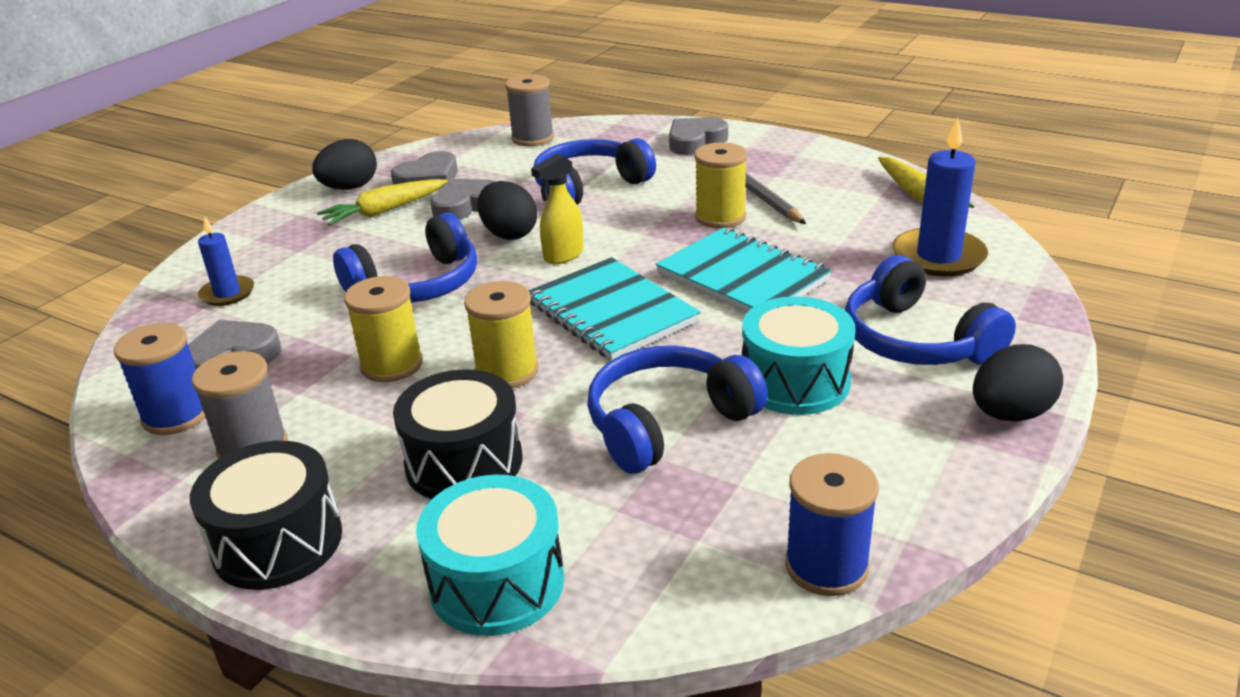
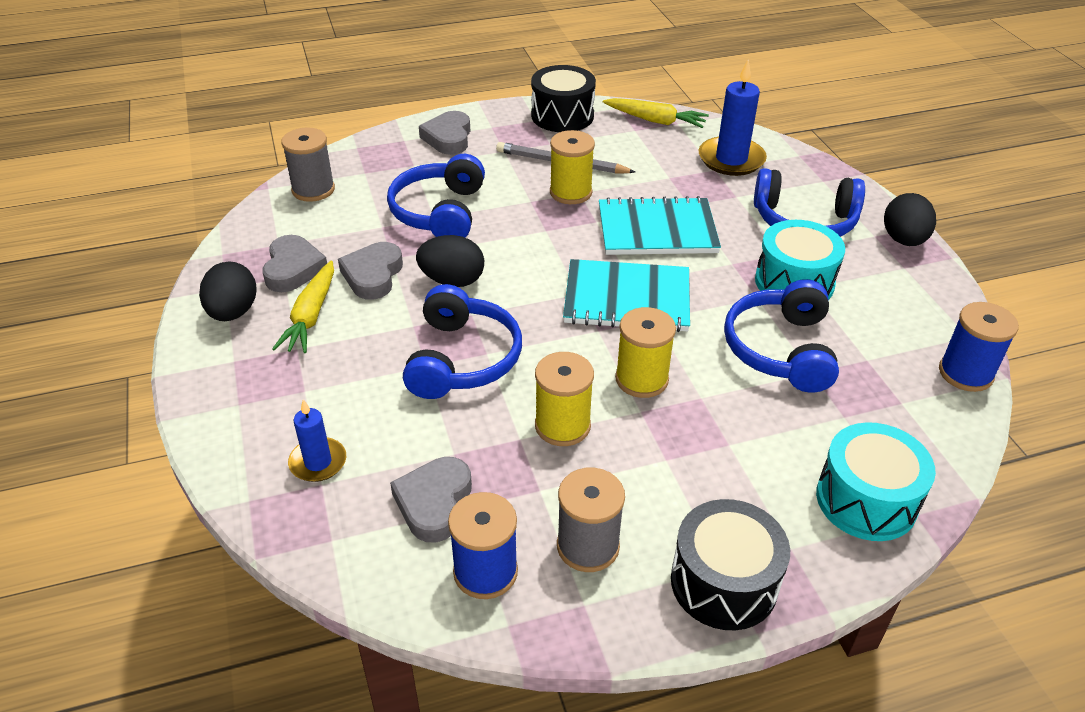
camera: 50 degrees left, 10 degrees up
black drum [393,369,522,499] -> black drum moved to [531,65,596,132]
yellow spray bottle [531,154,584,264] -> none

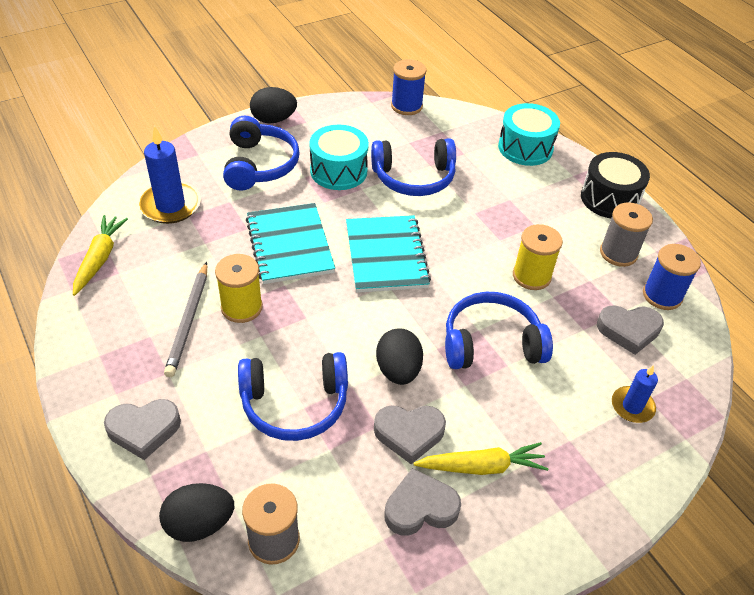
camera: 105 degrees left, 5 degrees up
black egg [199,261,257,321] -> black egg moved to [159,483,234,542]
black drum [531,65,596,132] -> none
yellow spool [615,307,676,398] -> none

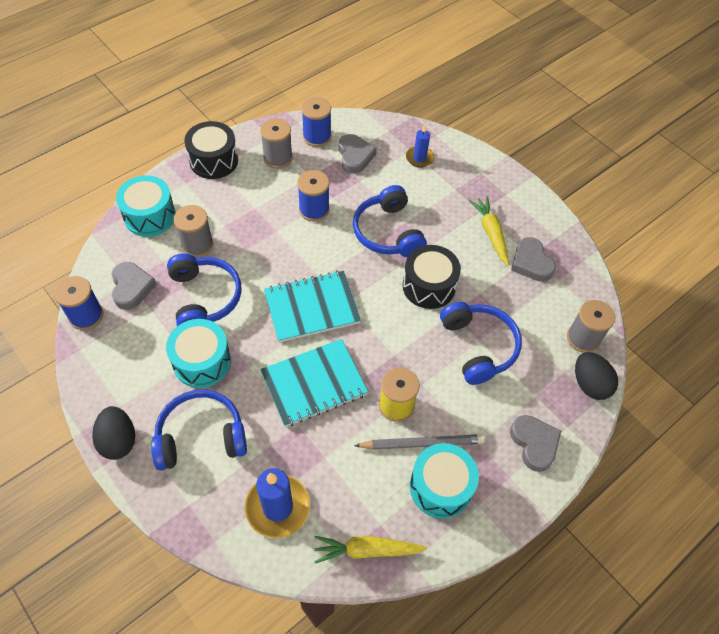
camera: 100 degrees left, 10 degrees up
grey heart [374,405,446,464] -> grey heart moved to [112,262,157,310]
black egg [376,328,423,385] -> black drum [403,245,461,309]
yellow spool [513,224,563,290] -> blue spool [297,170,330,222]
none -> grey spool [174,205,214,258]
none -> turquoise drum [410,443,479,518]

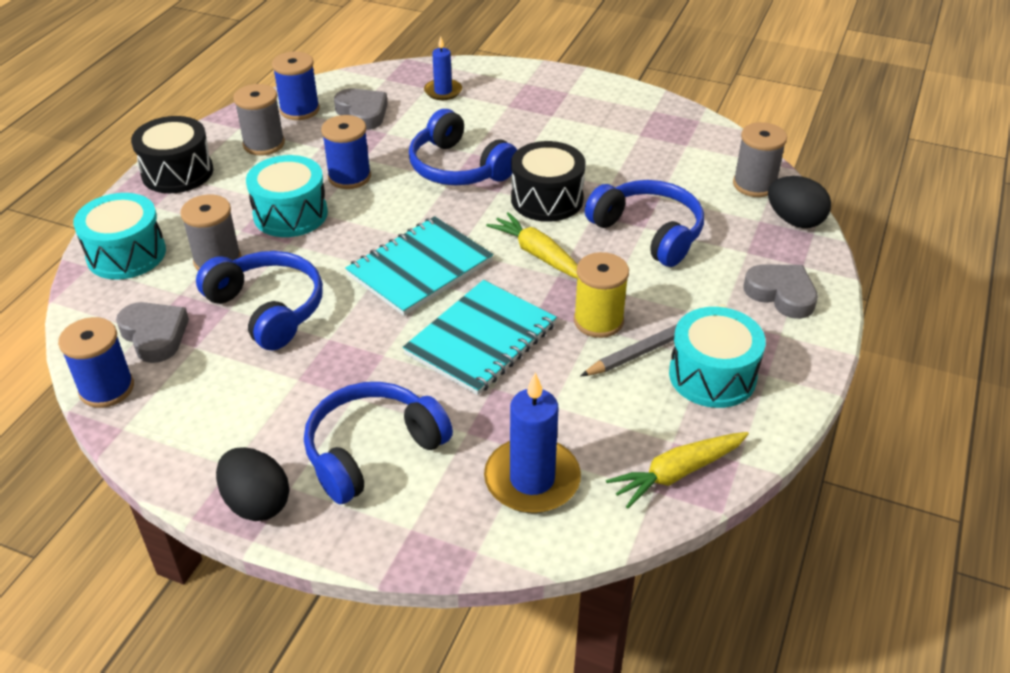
camera: 25 degrees left, 15 degrees down
turquoise drum [166,319,231,388] -> turquoise drum moved to [246,155,328,237]
yellow carrot [469,196,509,265] -> yellow carrot moved to [486,212,578,278]
grey heart [511,237,556,282] -> none

